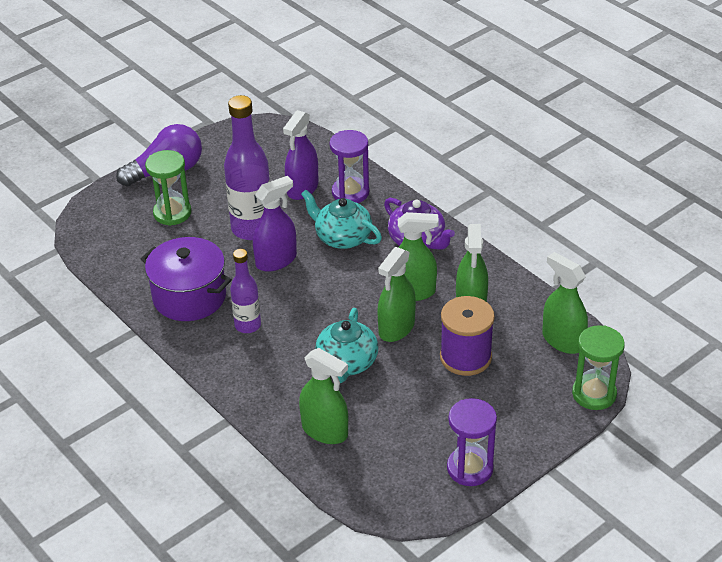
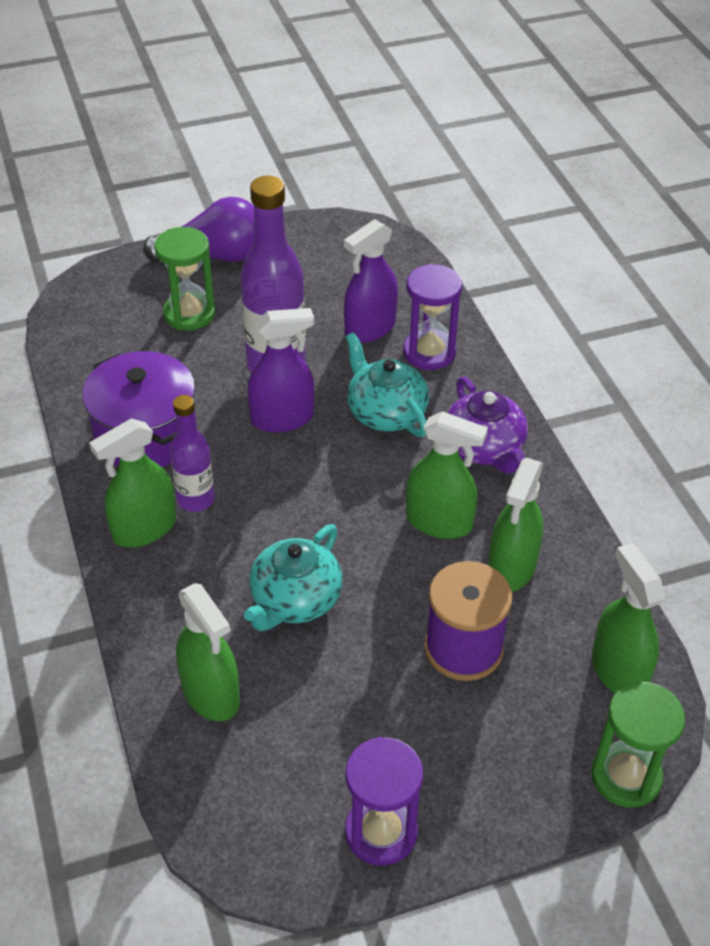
camera: 20 degrees right, 5 degrees up
green spray bottle [377,247,416,342] -> green spray bottle moved to [89,418,176,547]

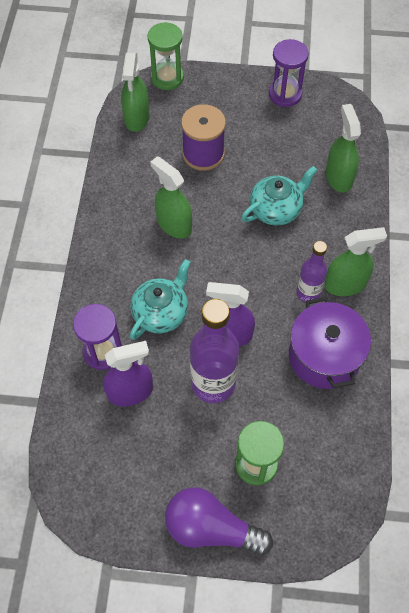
camera: 155 degrees left, 15 degrees up
turquoise teapot [346,332,429,437] -> turquoise teapot turned 135 degrees counterclockwise [130,259,191,340]
purple teapot [447,377,528,474] -> none
green spray bottle [488,458,543,592] -> none

